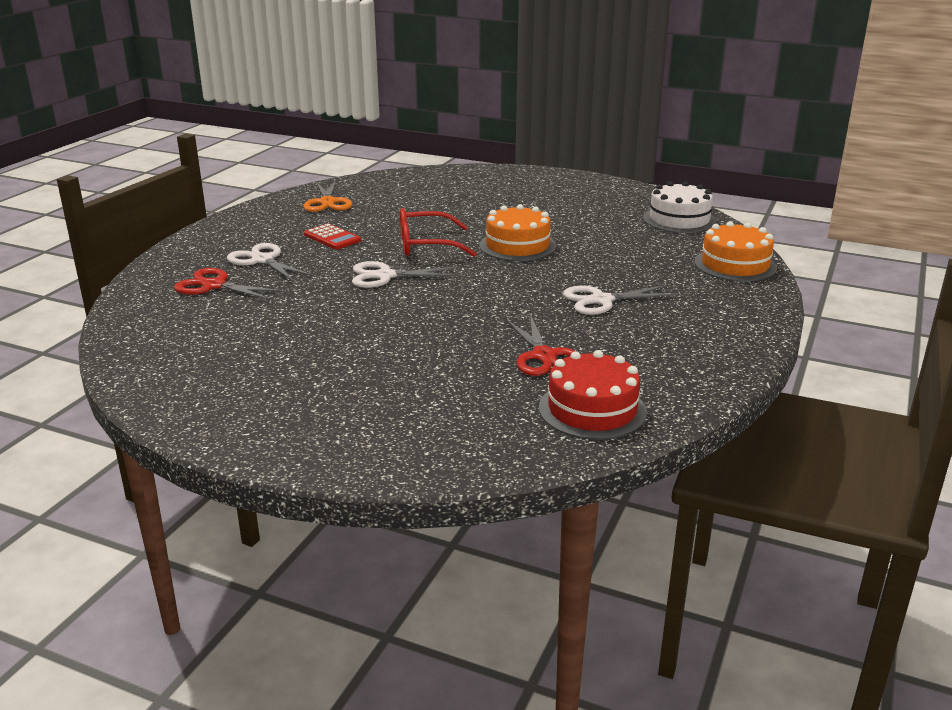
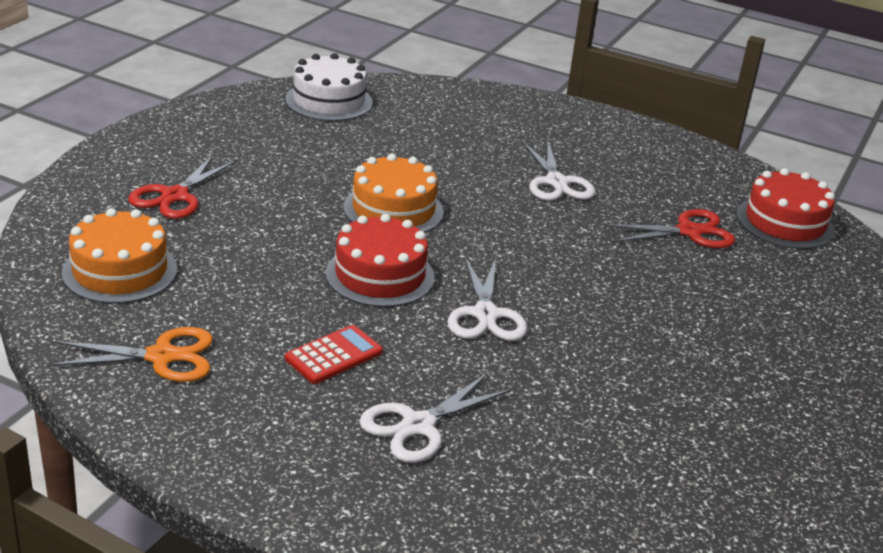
camera: 90 degrees left, 5 degrees up
red scissors [174,268,285,300] -> red scissors moved to [128,155,237,219]
red glasses [400,208,477,257] -> red cake [325,214,435,307]
orange cake [695,221,777,282] -> orange cake moved to [62,208,177,304]

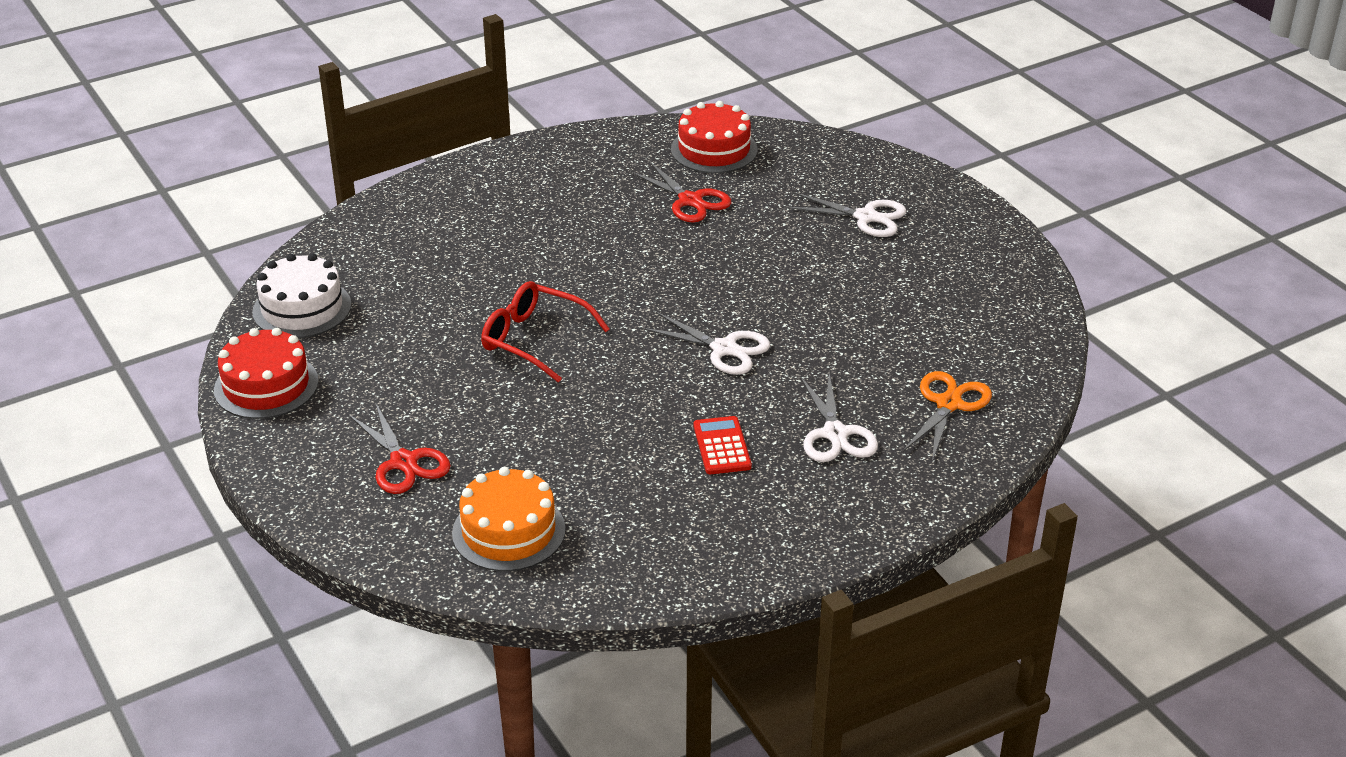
camera: 55 degrees left, 5 degrees up
orange scissors [47,327,213,382] -> orange scissors moved to [903,371,992,462]
red cake [325,214,435,307] -> red cake moved to [214,328,318,419]
orange cake [344,153,444,233] -> red glasses [481,281,609,382]
white scissors [522,140,595,201] -> white scissors moved to [785,192,906,237]
red scissors [603,209,735,248] -> red scissors turned 120 degrees clockwise [630,161,731,223]

